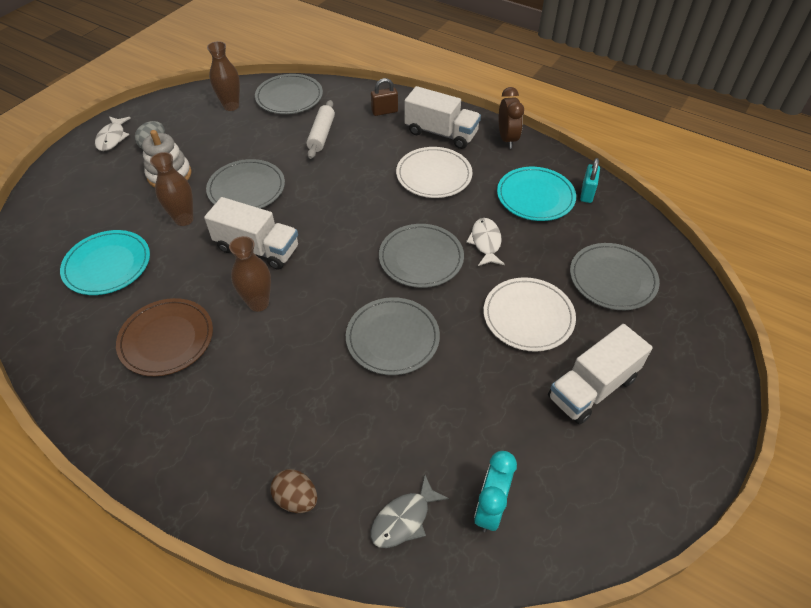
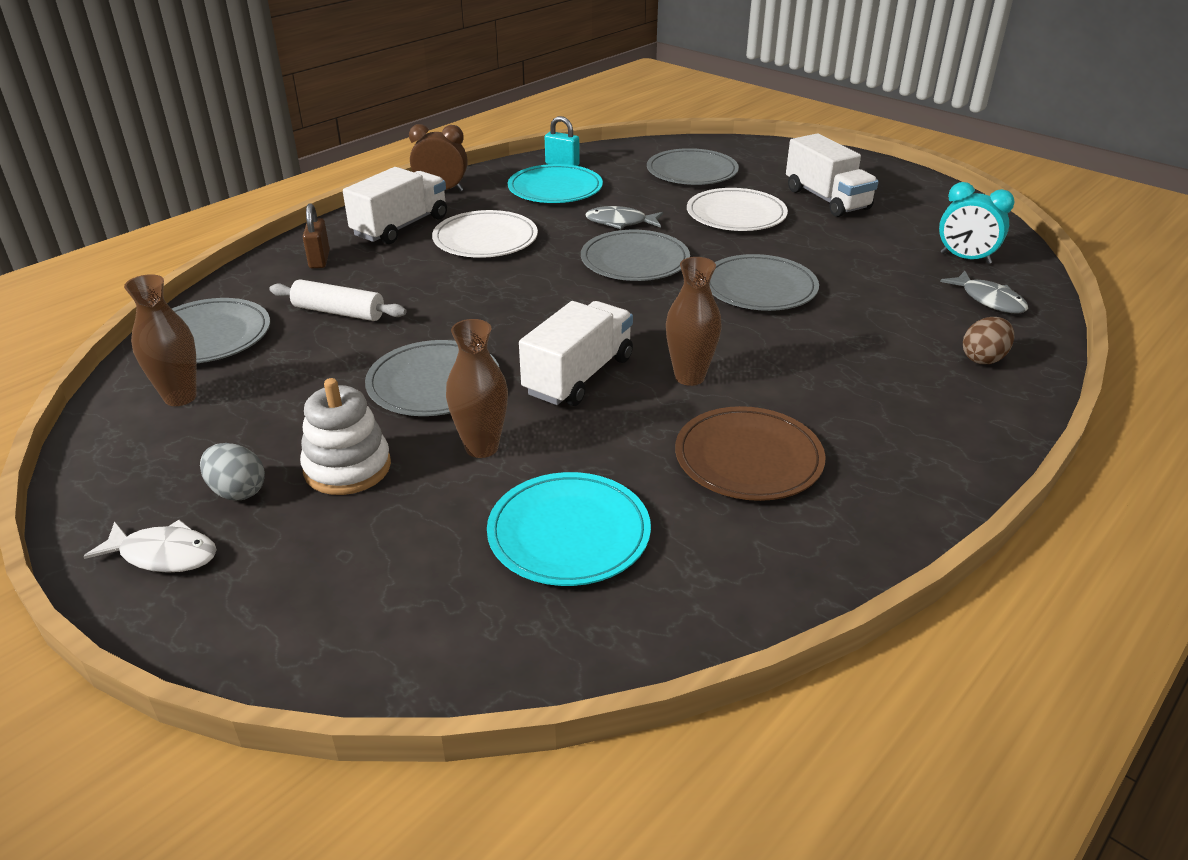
camera: 80 degrees left, 15 degrees down
white fish [466,218,505,266] -> grey fish [585,206,663,229]

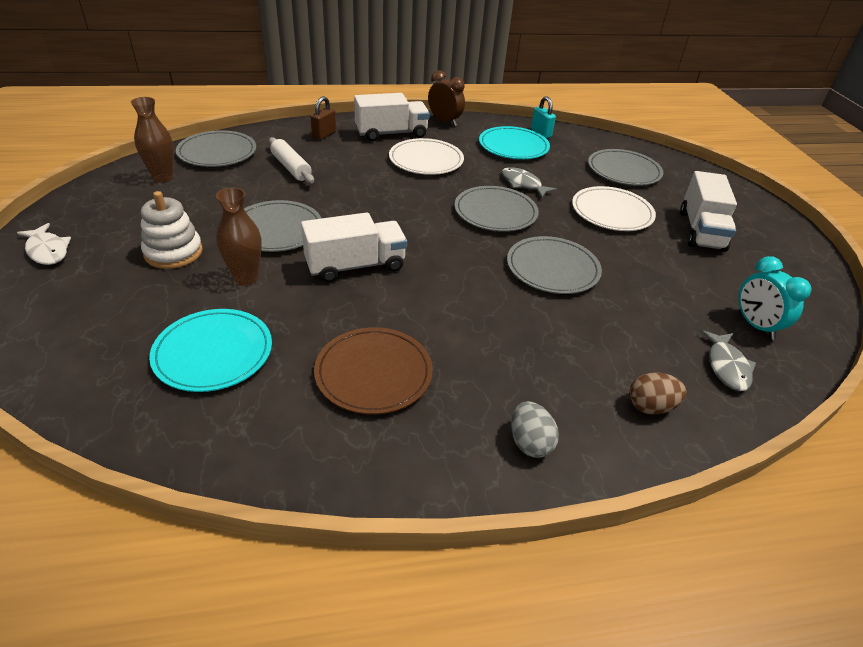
camera: 35 degrees right, 5 degrees up
grey egg [200,443,265,500] -> grey egg moved to [511,401,559,458]
brown vase [666,257,722,386] -> none

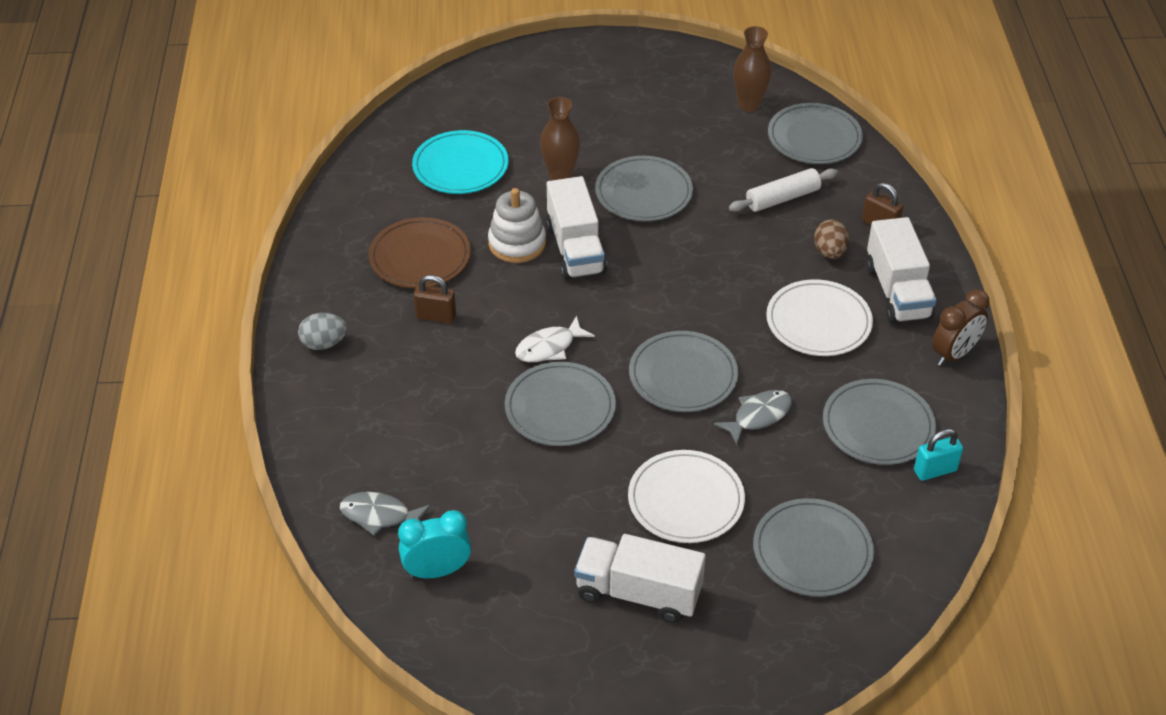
camera: 100 degrees right, 5 degrees up
white fish [17,223,71,265] -> white fish moved to [515,316,595,362]
white stacking toy [141,191,203,269] -> white stacking toy moved to [488,188,546,263]
turquoise plate [479,126,550,159] -> grey plate [823,379,936,465]
brown egg [629,372,686,415] -> brown egg moved to [814,219,850,259]
none -> brown padlock [414,275,456,323]

